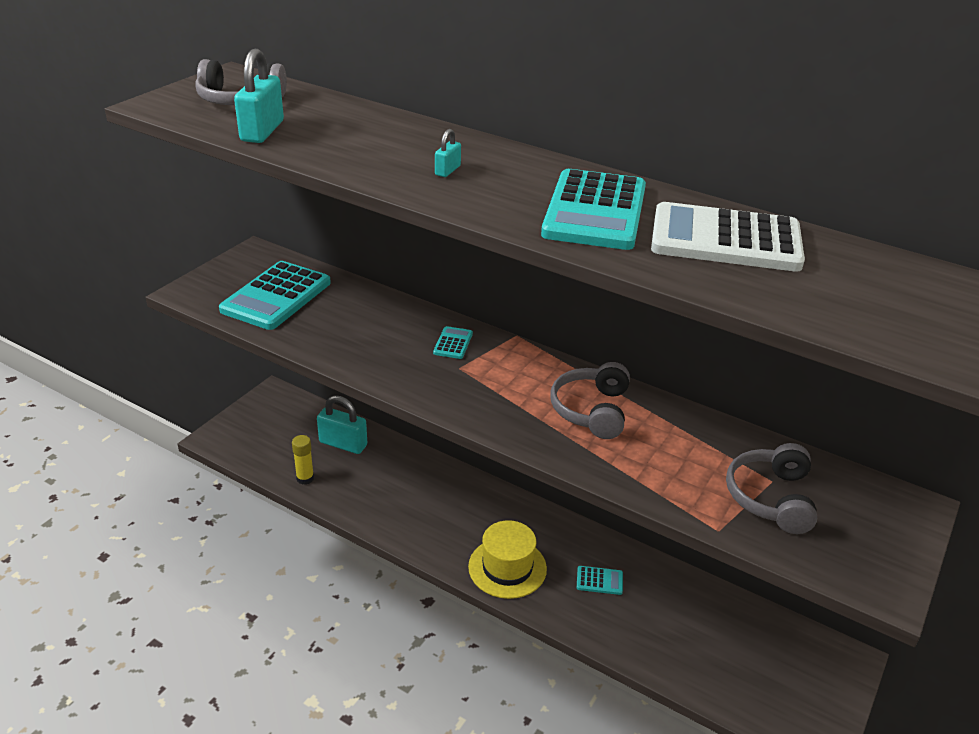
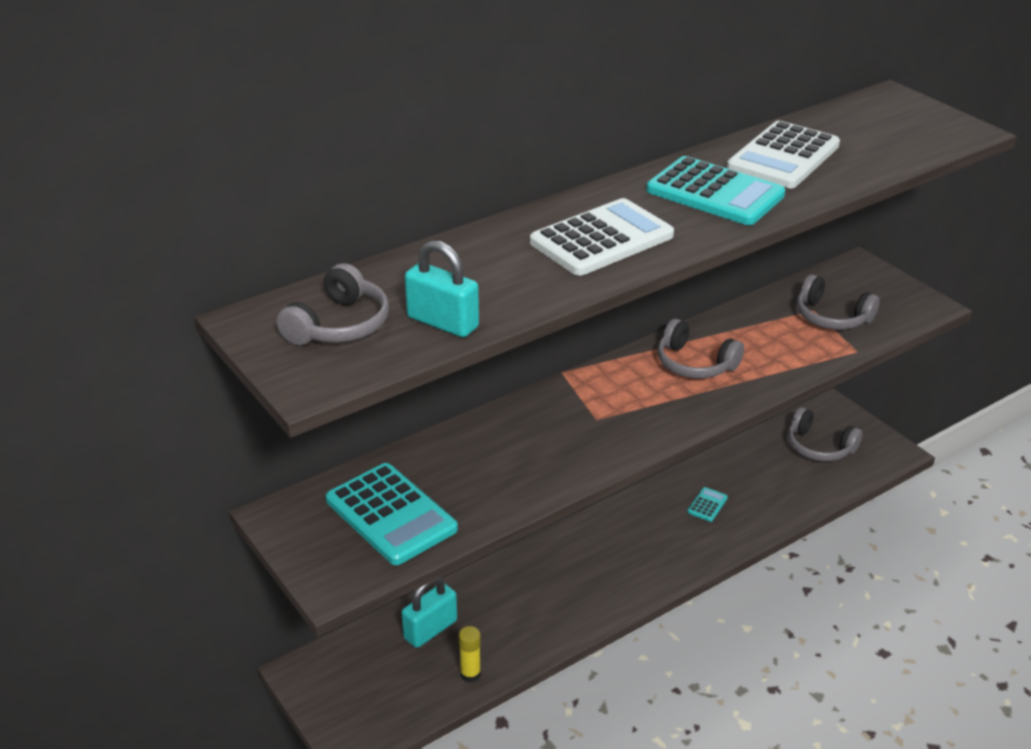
camera: 65 degrees left, 0 degrees up
turquoise calculator [433,326,473,359] -> none
turquoise padlock [435,129,461,177] -> white calculator [530,198,674,276]
yellow hat [468,520,547,599] -> none
none -> grey headphones [788,407,862,461]

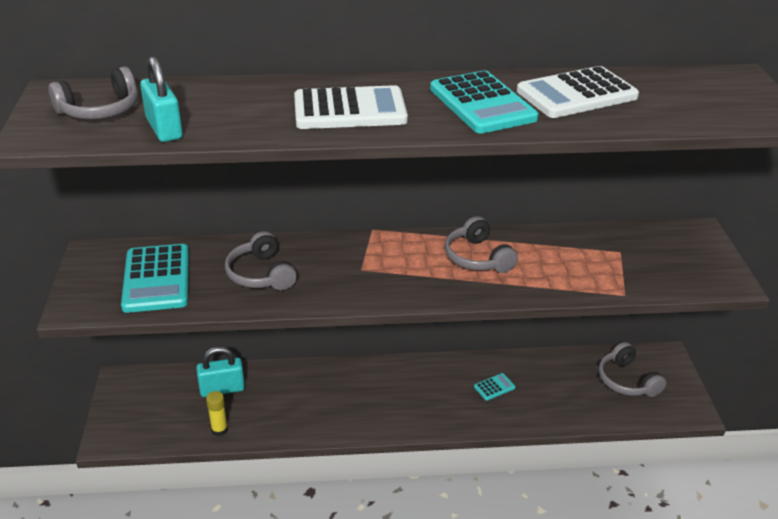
camera: 30 degrees right, 0 degrees up
grey headphones [797,274,880,330] -> grey headphones moved to [225,231,297,290]

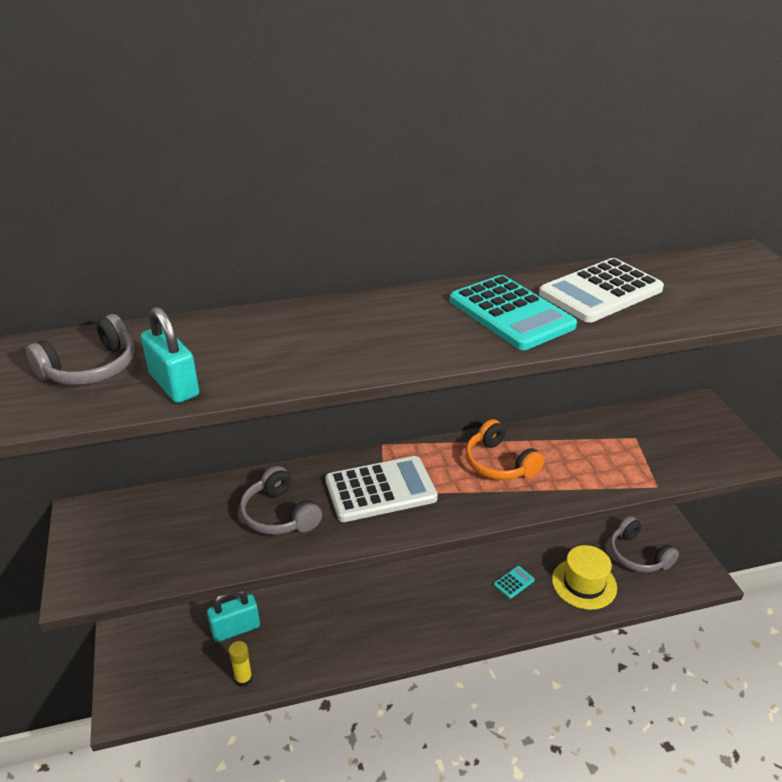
camera: 10 degrees left, 0 degrees up
turquoise calculator [121,244,189,313] -> none
white calculator [294,85,408,129] -> white calculator moved to [325,456,438,522]
grey headphones [445,216,518,273] -> orange headphones [465,419,544,480]
none -> yellow hat [552,545,617,610]

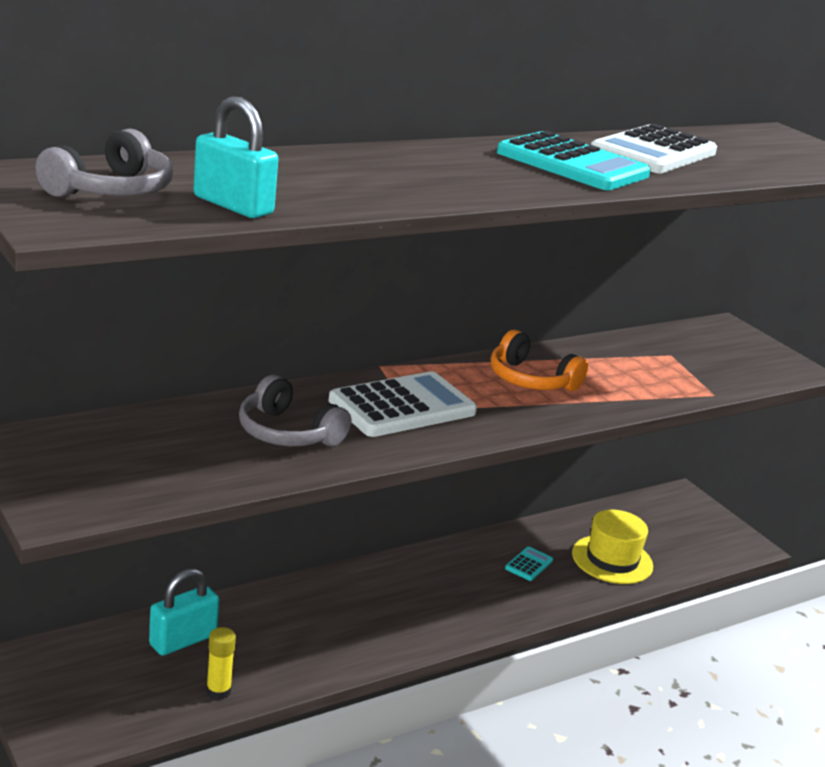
camera: 20 degrees left, 10 degrees down
grey headphones [610,516,679,572] -> none

